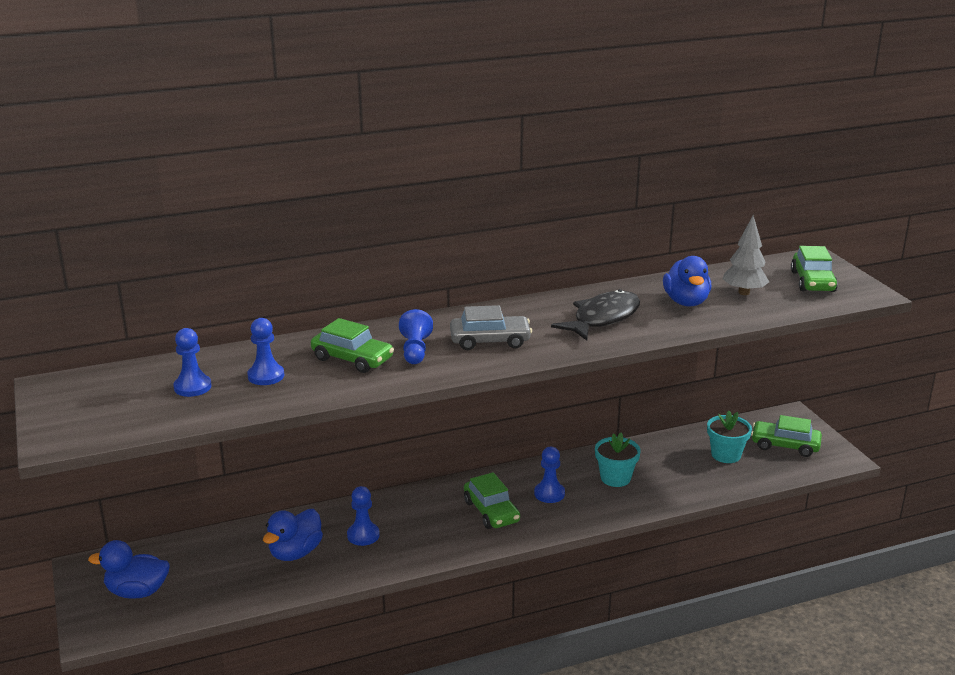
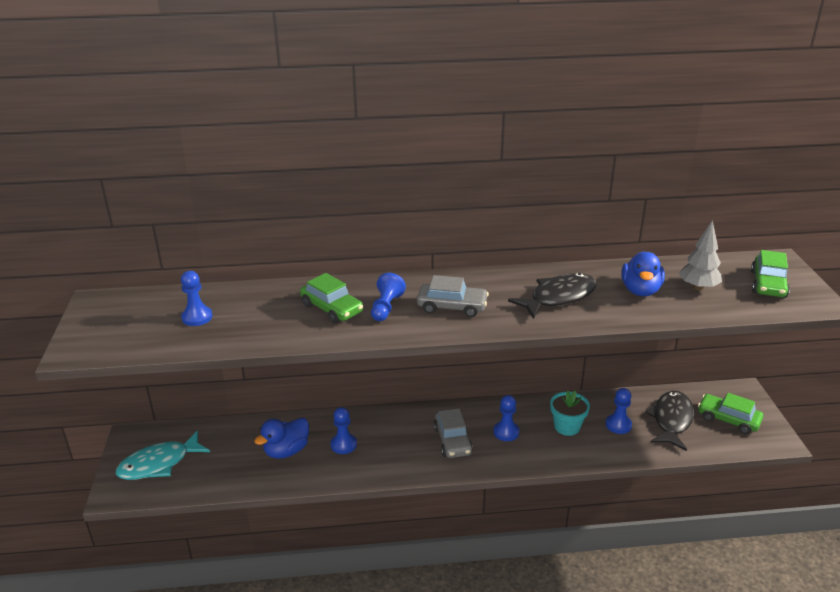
camera: 15 degrees right, 5 degrees up
blue duck [88,540,170,599] -> turquoise fish [116,430,210,480]
blue pawn [247,318,284,385] -> blue pawn moved to [606,388,632,434]
green car [464,472,520,529] -> grey car [434,409,473,458]
turquoise flower pot [707,411,752,463] -> black fish [645,391,694,451]

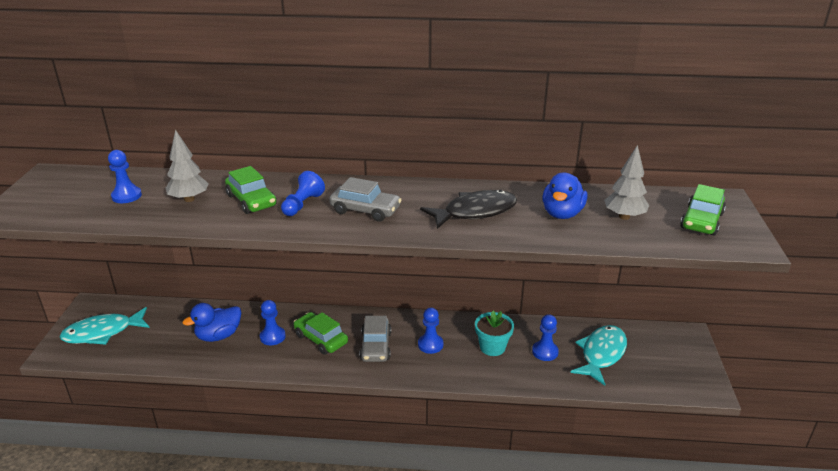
camera: 10 degrees right, 0 degrees up
black fish [645,391,694,451] -> turquoise fish [570,325,627,386]
green car [698,393,763,434] -> green car moved to [293,312,348,355]
none -> grey tree [166,129,209,202]

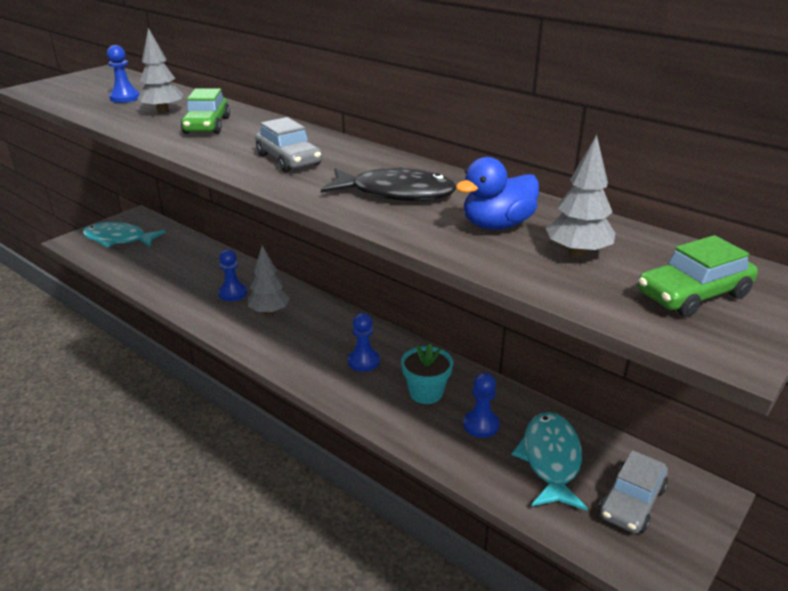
camera: 35 degrees right, 0 degrees up
blue duck [182,303,241,342] -> none
blue pawn [281,171,325,216] -> none
green car [293,312,348,355] -> grey tree [248,245,290,315]
grey car [359,316,391,362] -> grey car moved to [599,450,668,534]
turquoise fish [570,325,627,386] -> turquoise fish turned 60 degrees counterclockwise [512,412,588,511]

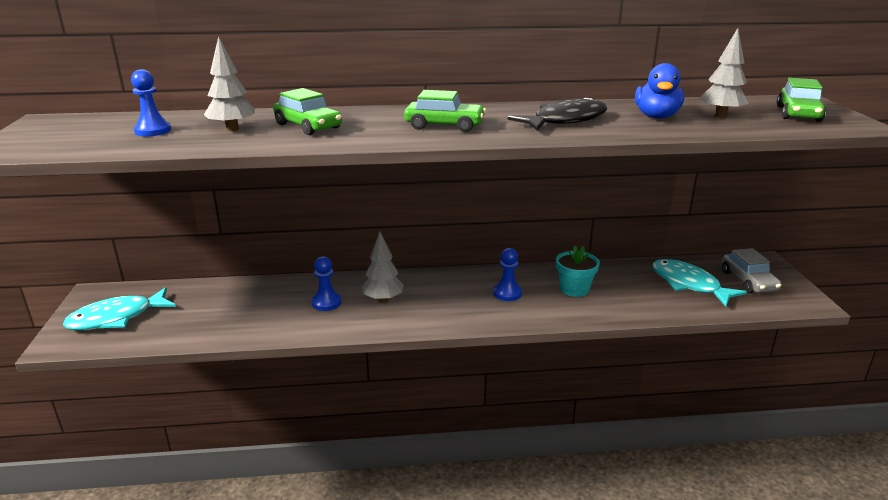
camera: 45 degrees left, 5 degrees down
grey car [255,117,322,172] -> green car [404,90,486,132]
blue pawn [463,373,500,438] -> none

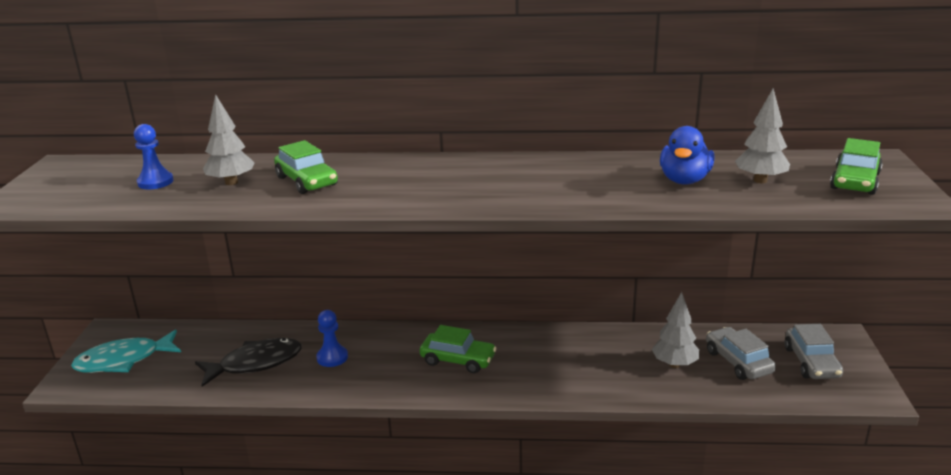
camera: 10 degrees right, 0 degrees up
grey tree [362,231,404,303] -> grey tree moved to [652,292,699,368]
green car [404,90,486,132] -> green car moved to [420,325,496,373]
blue pawn [493,248,522,301] -> none
black fish [508,96,607,130] -> black fish moved to [195,338,302,387]
turquoise flower pot [556,246,600,297] -> none
turquoise fish [652,259,747,307] -> grey car [706,327,776,380]

